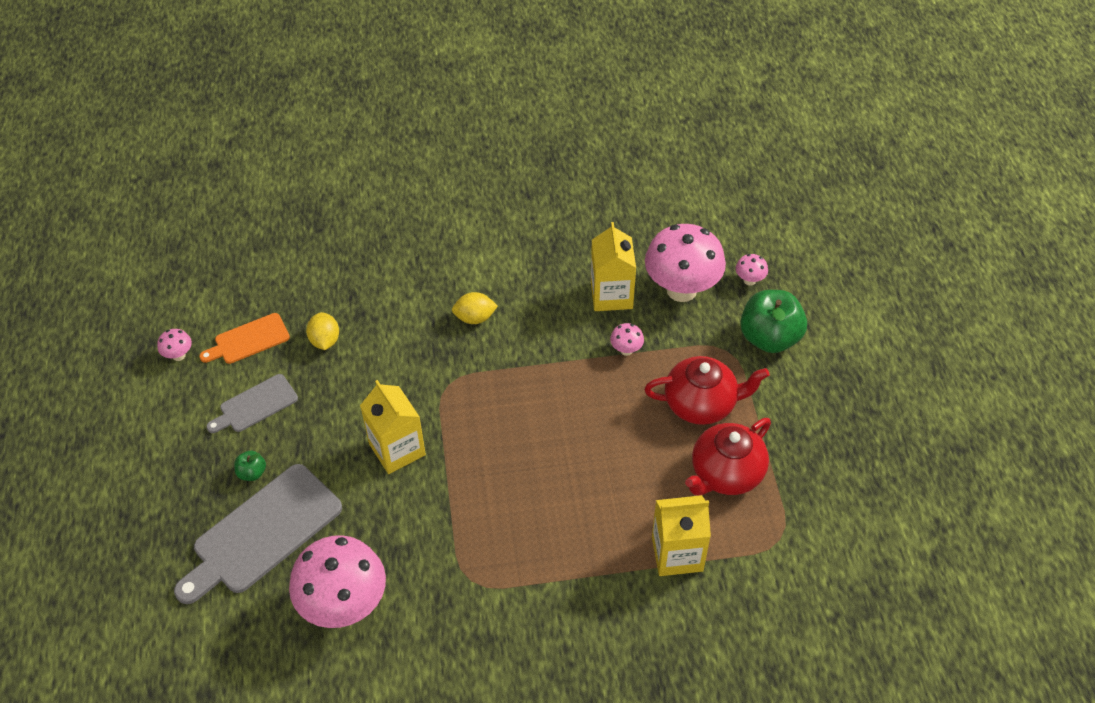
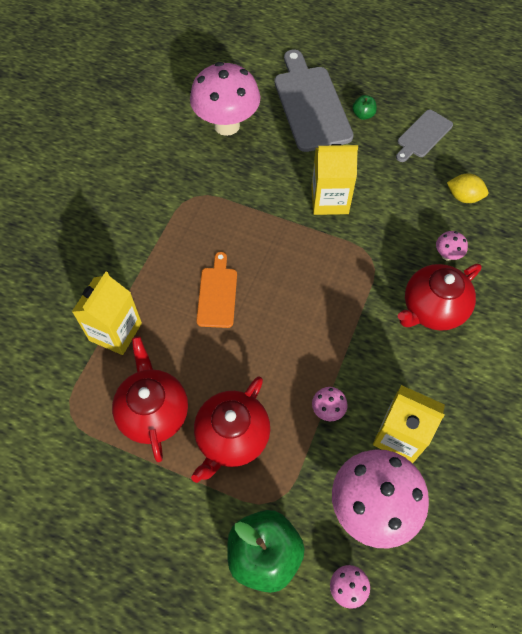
camera: 120 degrees right, 10 degrees up
pink mushroom [157,329,192,361] -> pink mushroom moved to [436,231,468,261]
orange cutting board [199,313,290,364] -> orange cutting board moved to [196,252,237,328]
grey cutting board [206,374,298,433] -> grey cutting board turned 135 degrees counterclockwise [396,110,453,162]
yellow lemon [452,292,498,324] -> red teapot [398,264,482,331]

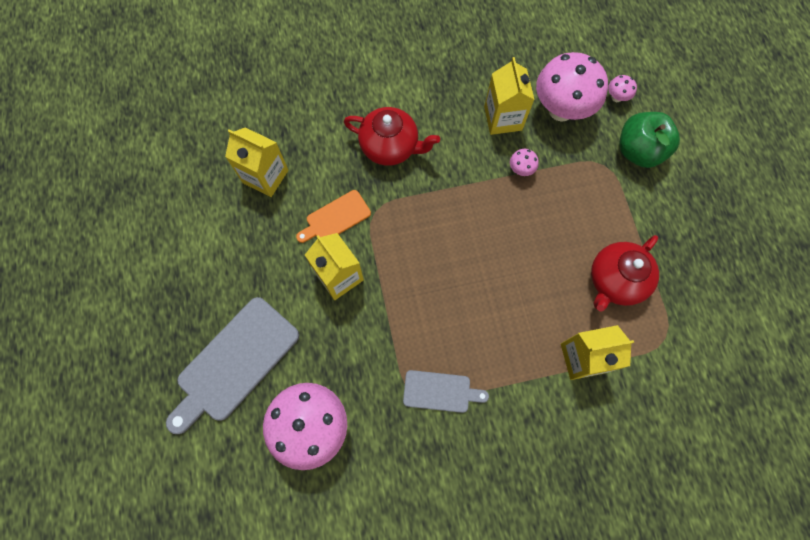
camera: 125 degrees left, 10 degrees up
red teapot [191,376,270,483] -> none
orange cutting board [196,252,237,328] -> orange cutting board moved to [296,190,371,243]
green apple [352,95,377,120] -> none
grey cutting board [396,110,453,162] -> grey cutting board moved to [403,370,489,413]
pink mushroom [436,231,468,261] -> none
yellow lemon [447,174,488,203] -> yellow carton [225,127,288,197]

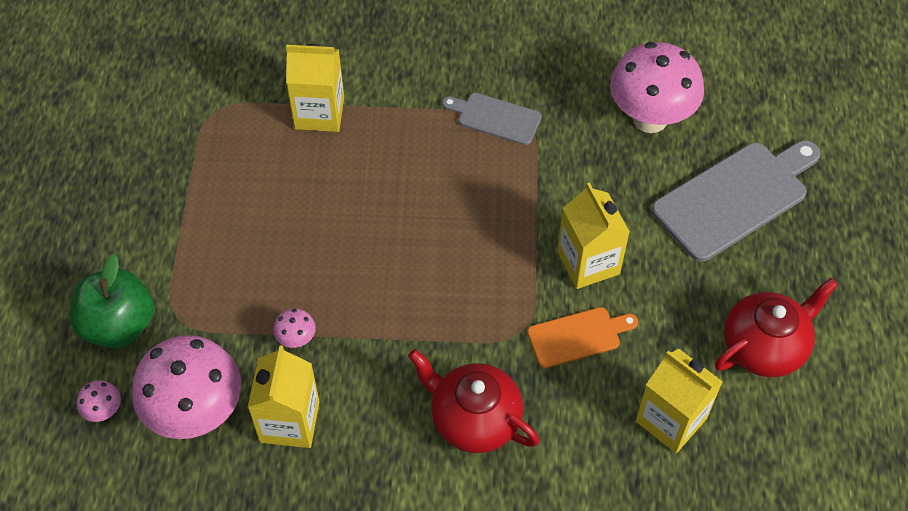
camera: 165 degrees left, 15 degrees down
red teapot [591,235,659,312] -> red teapot moved to [715,277,838,377]

